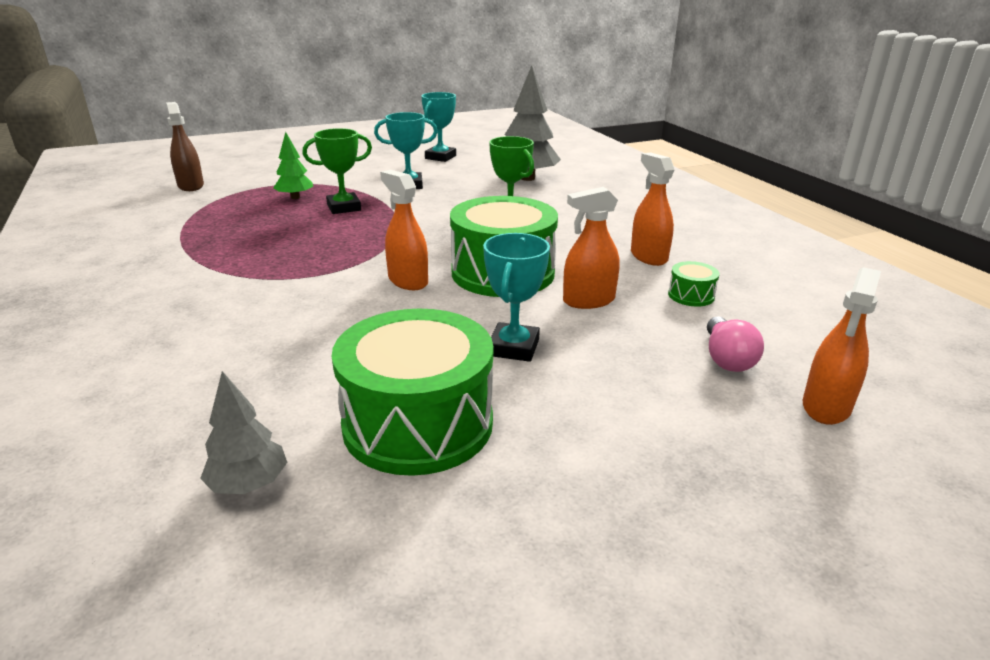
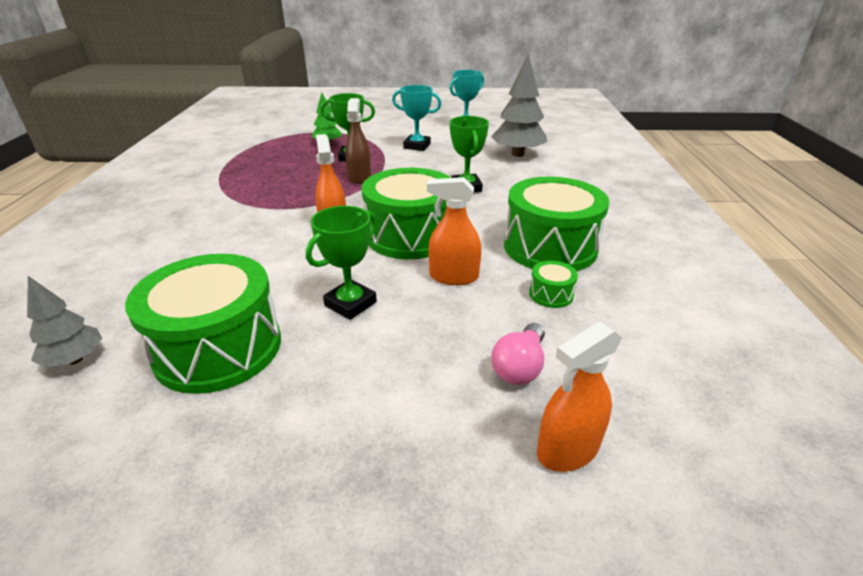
camera: 25 degrees right, 5 degrees up
brown spray bottle [166,102,204,191] -> brown spray bottle moved to [345,98,371,184]
turquoise trophy [483,233,550,362] -> green trophy [306,206,377,320]
orange spray bottle [631,153,675,266] -> green drum [504,177,609,271]

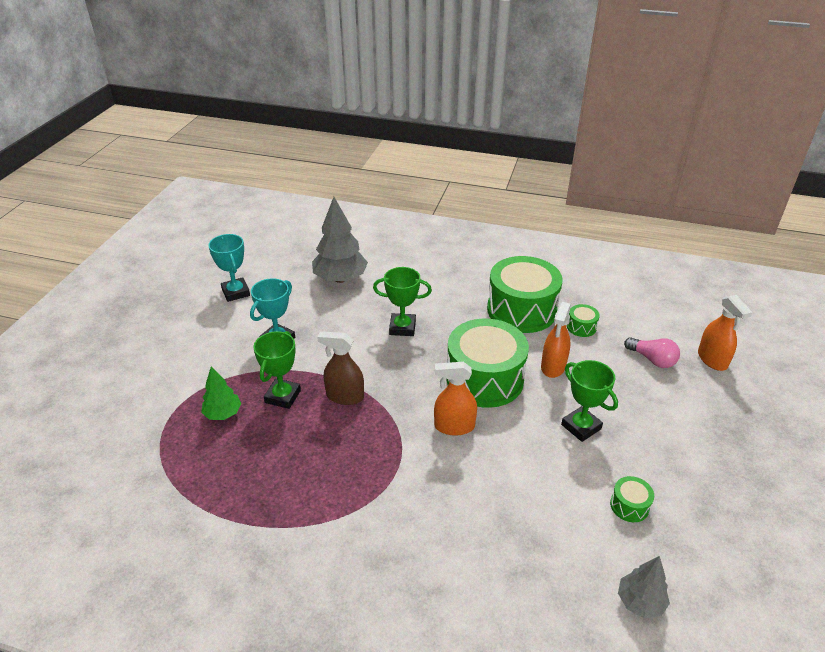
camera: 75 degrees left, 5 degrees up
green drum [125,254,281,394] -> green drum [610,476,654,522], size x0.41

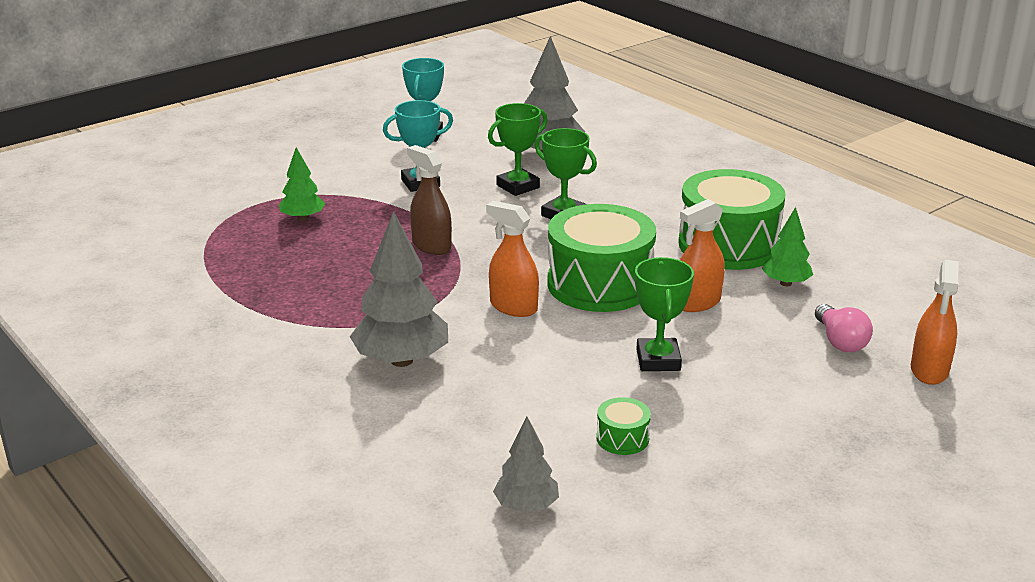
camera: 35 degrees right, 10 degrees down
green trophy [253,331,301,409] -> green trophy moved to [488,103,548,196]
green drum [567,304,600,337] -> green tree [762,207,813,286]
none -> grey tree [350,211,448,367]

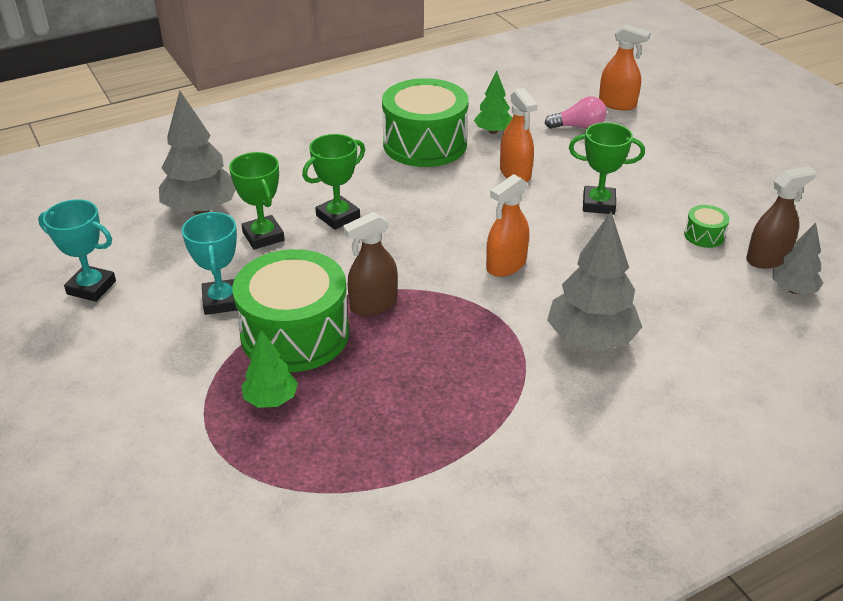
camera: 80 degrees left, 10 degrees up
green drum [547,204,656,312] -> green drum moved to [232,249,349,372]
none -> brown spray bottle [746,166,816,269]

